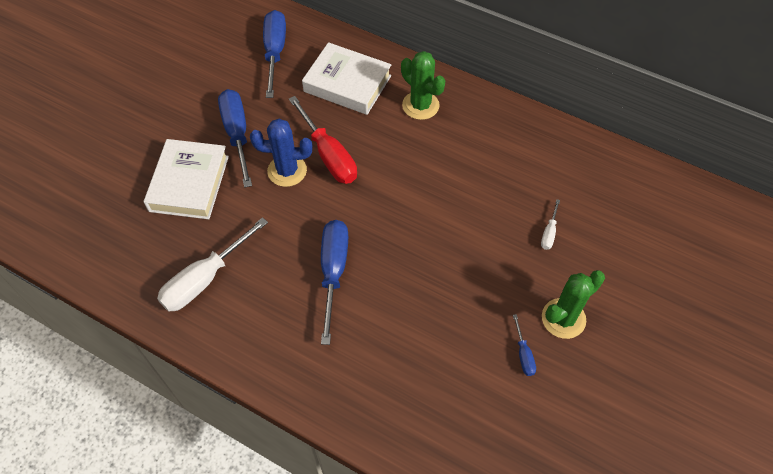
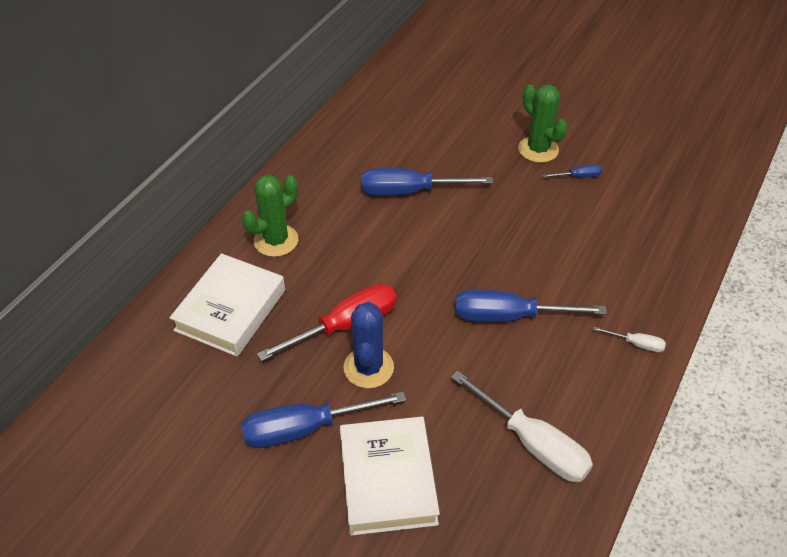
camera: 90 degrees left, 10 degrees down
white book [144,139,229,219] -> white book turned 75 degrees clockwise [340,416,440,536]
blue screwdriver [263,10,286,98] -> blue screwdriver moved to [361,168,493,196]
white screwdriver [541,199,560,250] -> white screwdriver moved to [593,327,666,352]

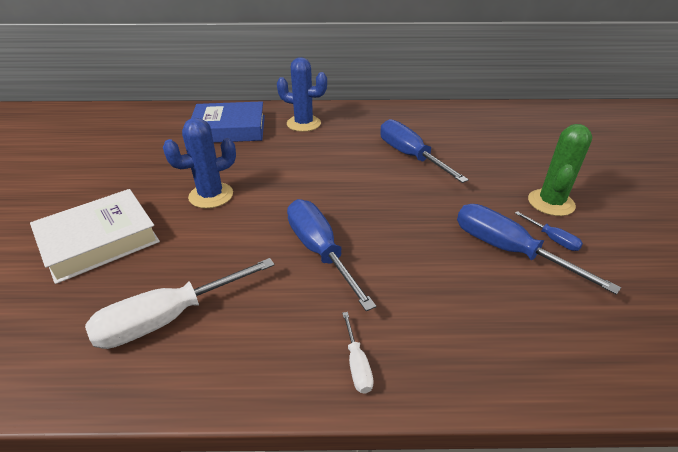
camera: 60 degrees right, 10 degrees down
white book [170,253,285,357] -> blue book [191,101,265,143]
blue screwdriver [241,392,406,448] -> blue screwdriver moved to [457,204,621,295]
green cactus [242,175,298,257] -> blue cactus [277,57,327,132]
red screwdriver [257,284,397,361] -> none
white screwdriver [451,371,593,482] -> white screwdriver turned 45 degrees clockwise [85,258,275,349]

